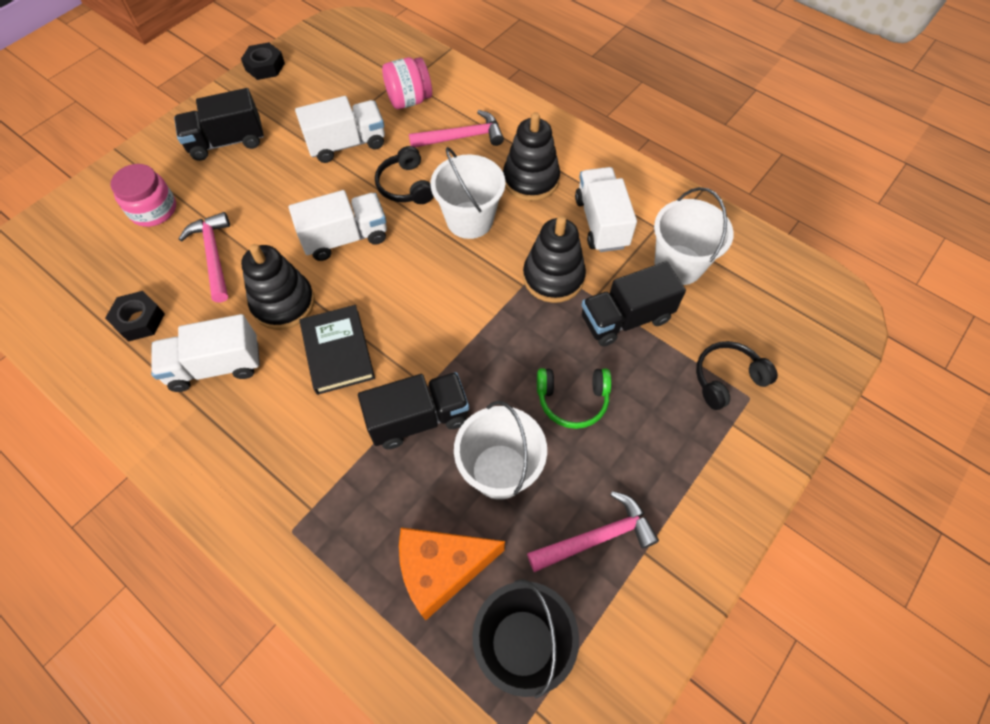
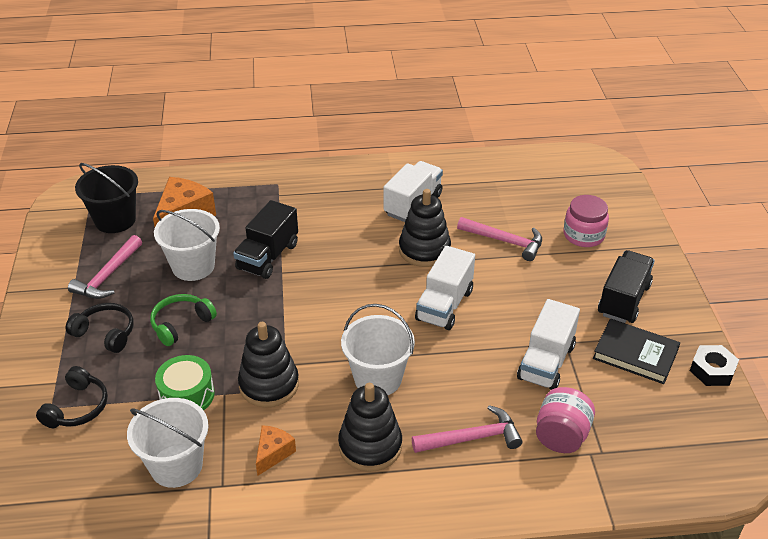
camera: 135 degrees right, 20 degrees down
black nut [105,291,165,342] -> none
black book [299,305,375,395] -> black book moved to [593,318,680,384]
black headphones [375,146,434,204] -> black headphones moved to [66,303,134,353]
pink hammer [409,110,504,147] -> pink hammer turned 135 degrees counterclockwise [412,405,523,453]
white truck [575,167,637,252] -> orange cheese [256,425,296,476]
black truck [582,261,686,346] -> green drum [155,355,215,410]

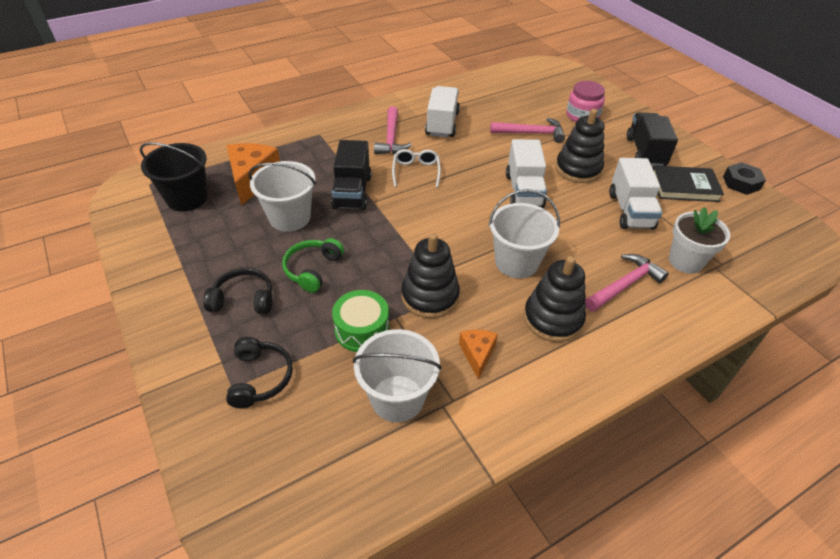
camera: 25 degrees left, 5 degrees up
pink hammer [68,235,142,299] -> pink hammer moved to [374,106,412,154]
black stacking toy [399,189,451,267] -> black stacking toy moved to [555,109,604,183]
pink jar [536,387,595,453] -> white flower pot [669,207,730,274]
none -> white glasses [392,149,441,188]

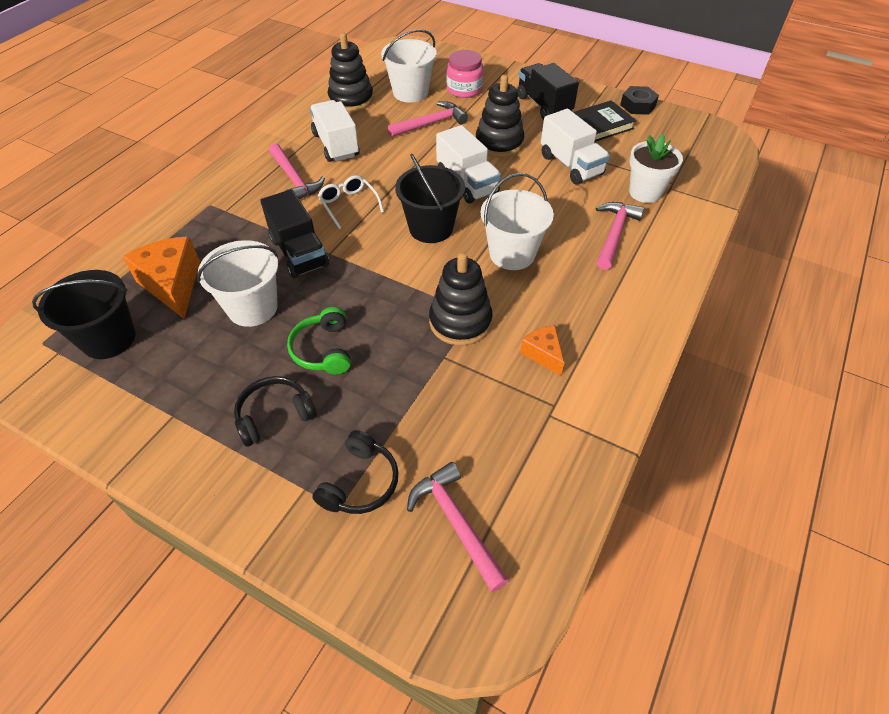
camera: 30 degrees left, 5 degrees up
black headphones [226,337,293,408] -> black headphones turned 60 degrees clockwise [312,430,399,514]
green drum [332,290,389,352] -> none
white bucket [353,329,441,422] -> white bucket moved to [381,29,437,103]
black stacking toy [524,256,586,342] -> black stacking toy moved to [328,33,374,112]
none -> black bucket [395,154,465,243]
none -> pink hammer [407,462,509,592]

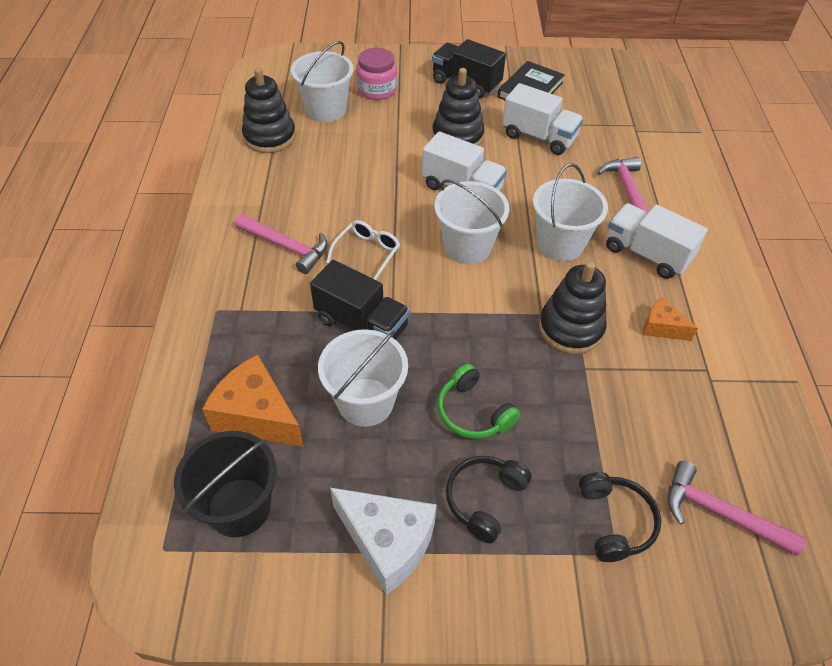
camera: 30 degrees left, 0 degrees up
white truck [310,100,360,162] -> white truck moved to [606,203,708,279]
white glasses [318,175,384,229] -> white glasses turned 90 degrees clockwise [326,220,400,280]
pink hammer [388,101,468,137] -> none
black bucket [395,154,465,243] -> white bucket [434,179,509,264]
black nut [620,86,659,115] -> none
white flower pot [629,134,683,203] -> none
none -> white cheese [330,488,437,595]

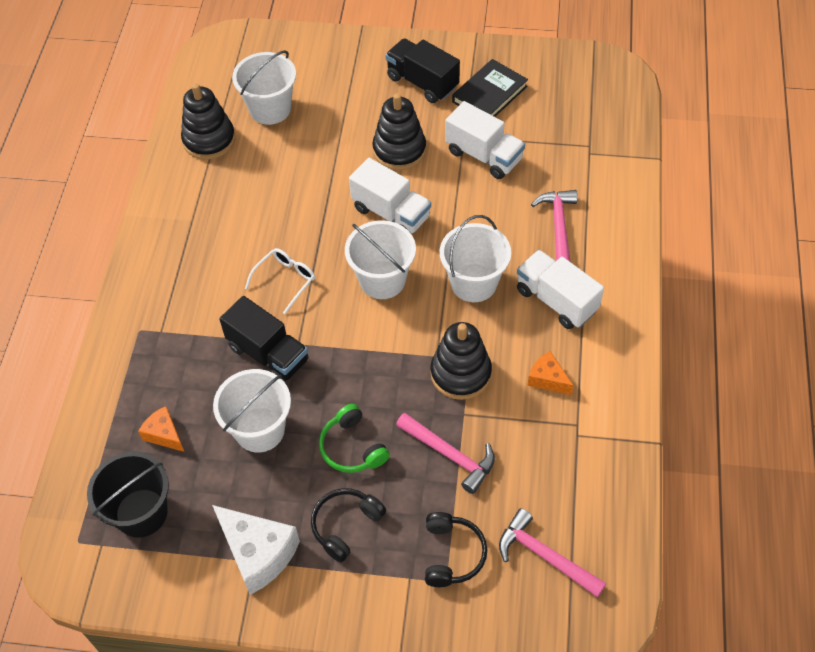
camera: 10 degrees right, 5 degrees up
orange cheese [202,355,304,447] -> orange cheese [138,406,184,452], size x0.55
pink hammer [235,214,328,274] -> pink hammer moved to [396,413,495,494]
pink jar [356,48,397,100] -> none

